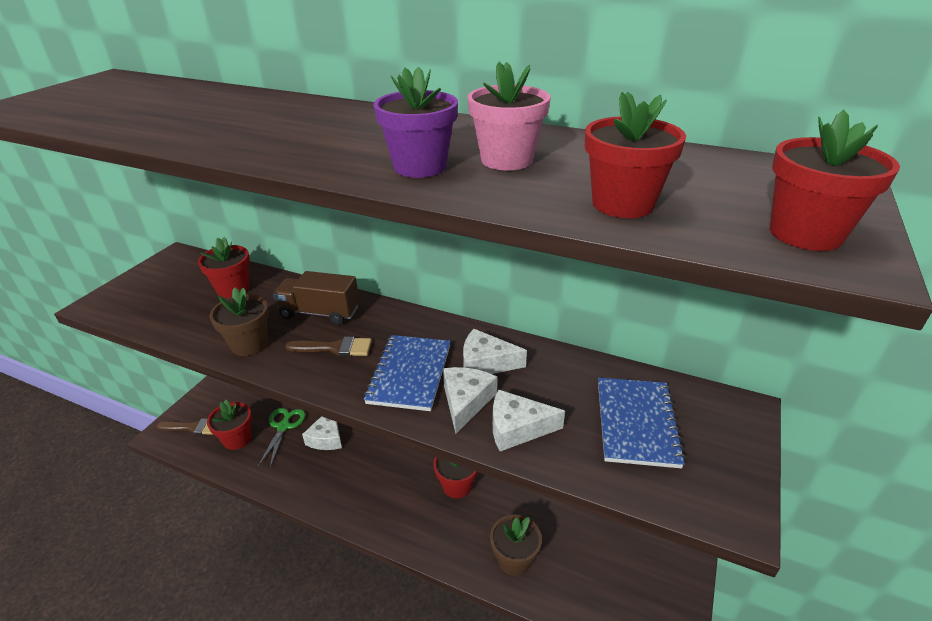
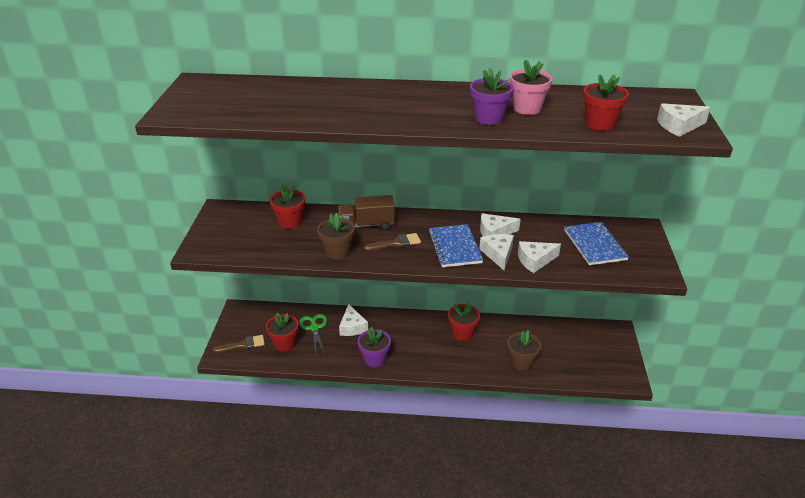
camera: 20 degrees left, 0 degrees up
red flower pot [770,110,900,251] -> white cheese [657,103,711,137]
none -> purple flower pot [358,327,391,368]

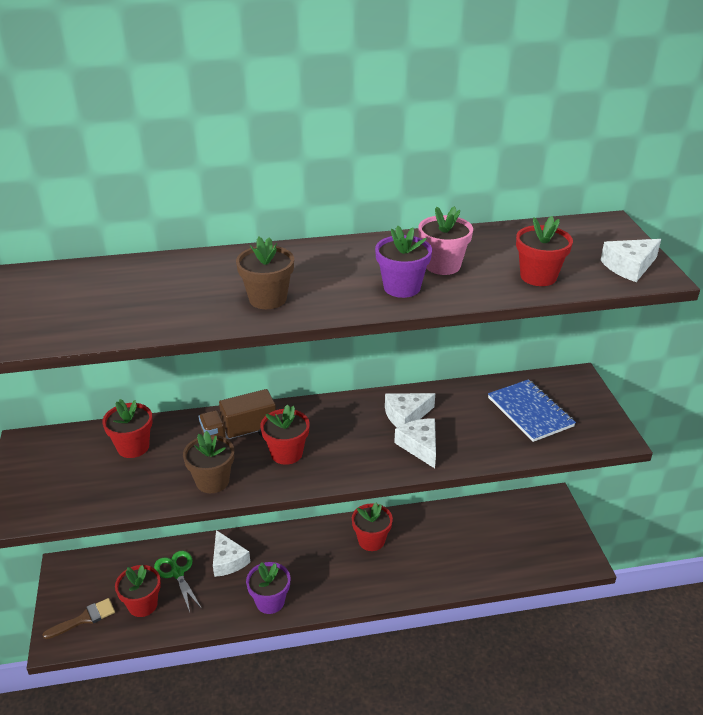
camera: 15 degrees left, 0 degrees up
brown brush [364,233,421,251] -> red flower pot [260,405,310,465]
blue notebook [428,224,483,267] -> none
brown flower pot [507,330,541,371] -> brown flower pot moved to [236,237,294,309]
white cheese [518,241,561,273] -> none

